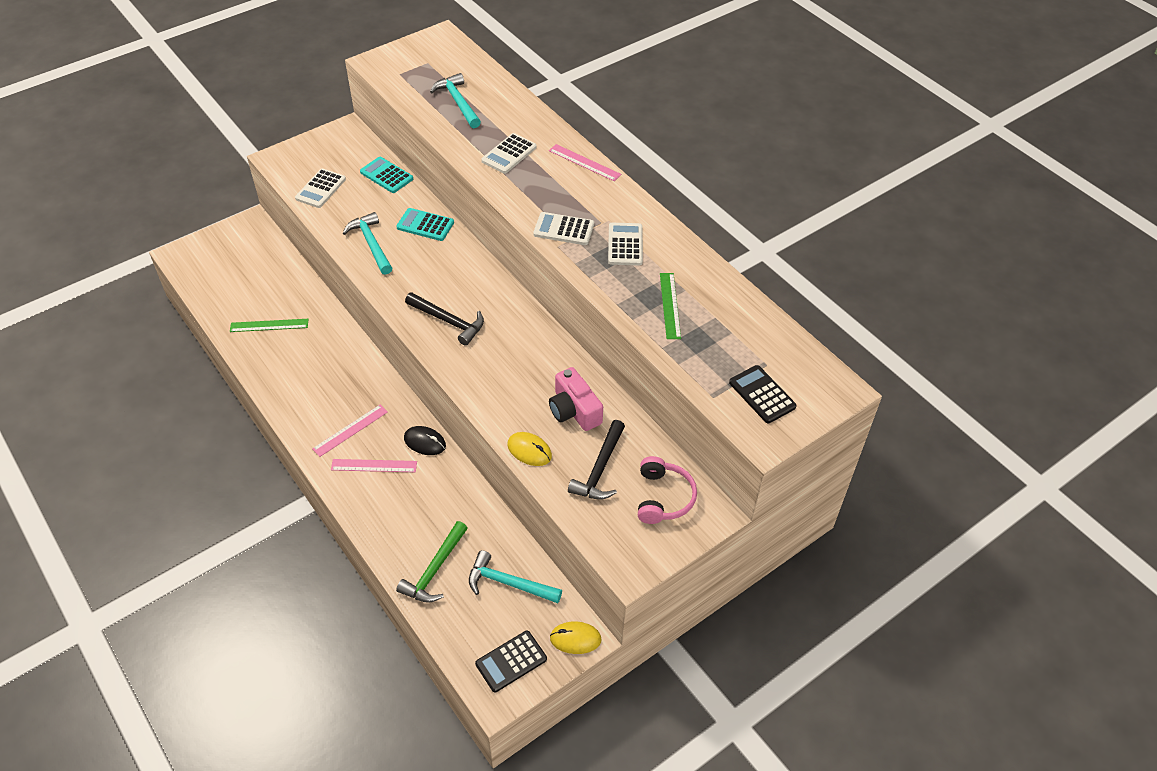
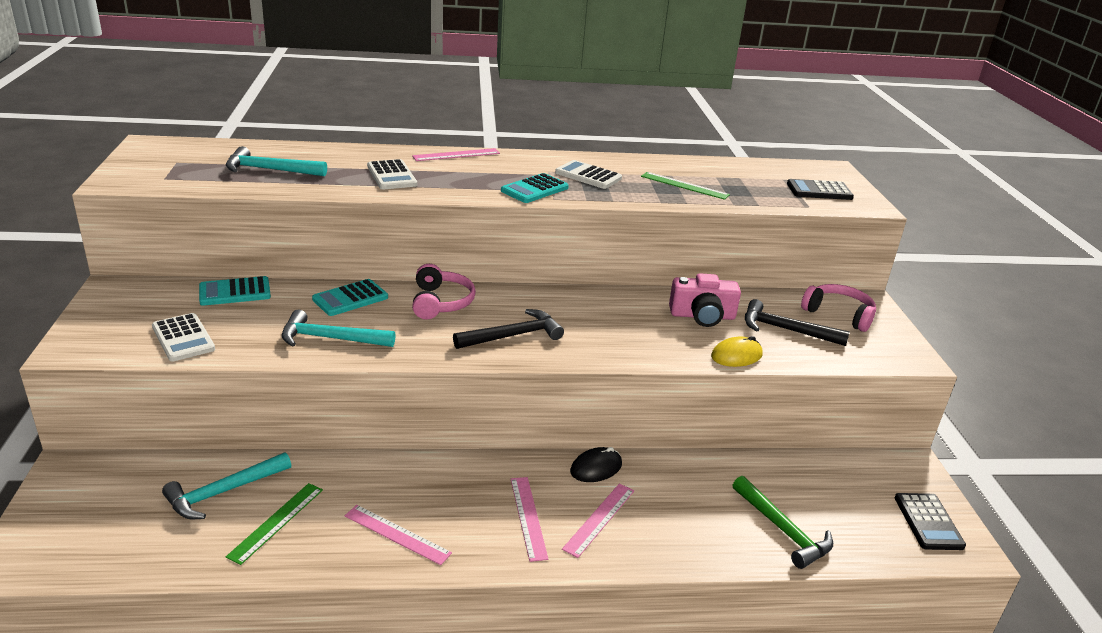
camera: 60 degrees left, 20 degrees down
turquoise hammer [469,550,562,603] -> turquoise hammer moved to [162,452,291,519]
white calculator [533,212,594,245] -> turquoise calculator [501,173,569,203]
yellow mouse [550,621,602,654] -> none
black hammer [568,420,625,500] -> black hammer turned 150 degrees clockwise [745,299,850,346]
none -> pink ruler [345,505,452,565]
none -> pink headphones [412,264,476,320]

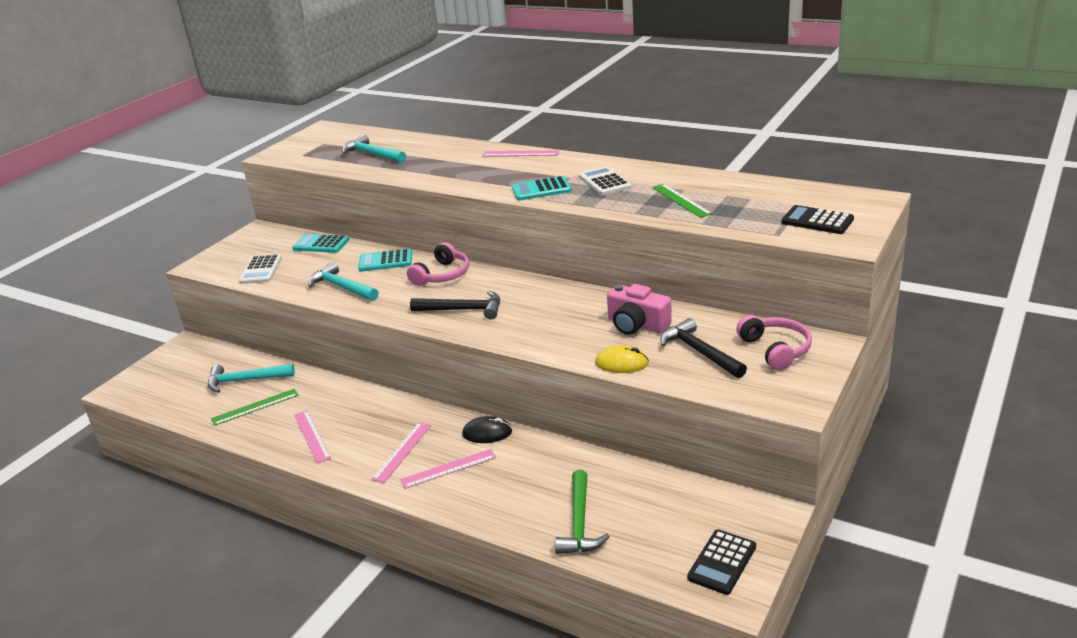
camera: 40 degrees right, 0 degrees up
white calculator [367,159,417,189] -> none

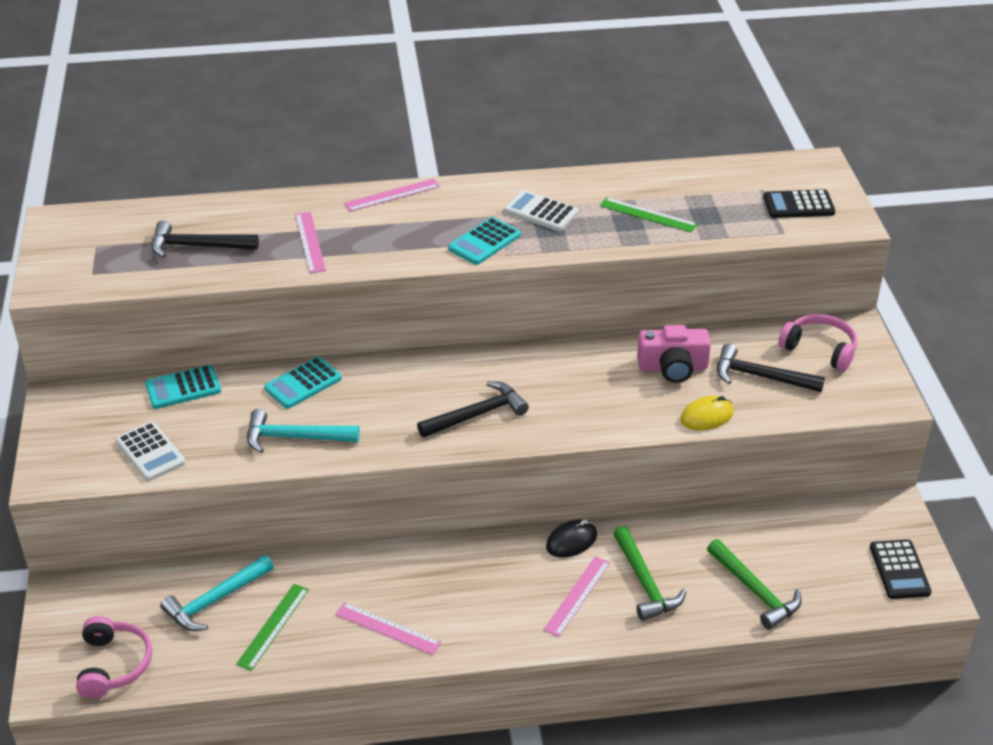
camera: 40 degrees left, 10 degrees up
turquoise hammer [342,135,406,163] -> black hammer [151,220,259,258]
pink ruler [371,422,431,483] -> pink ruler moved to [295,212,326,273]
pink headphones [407,242,469,286] -> pink headphones moved to [76,616,152,698]
none -> green hammer [613,526,686,621]

